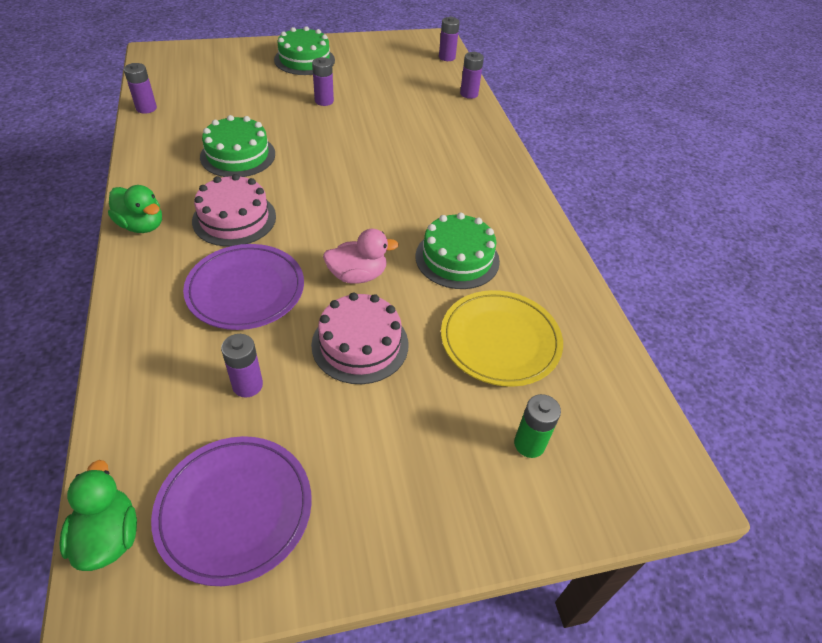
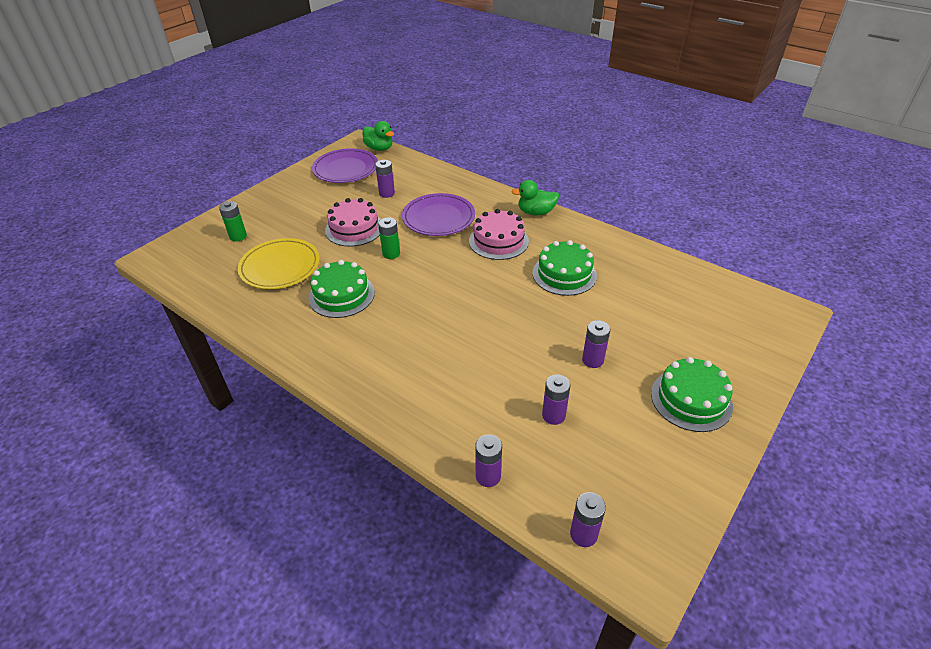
camera: 145 degrees right, 5 degrees down
purple battery [124,63,157,114] -> purple battery moved to [542,374,570,425]
pink duck [323,229,399,284] -> green battery [378,217,400,259]

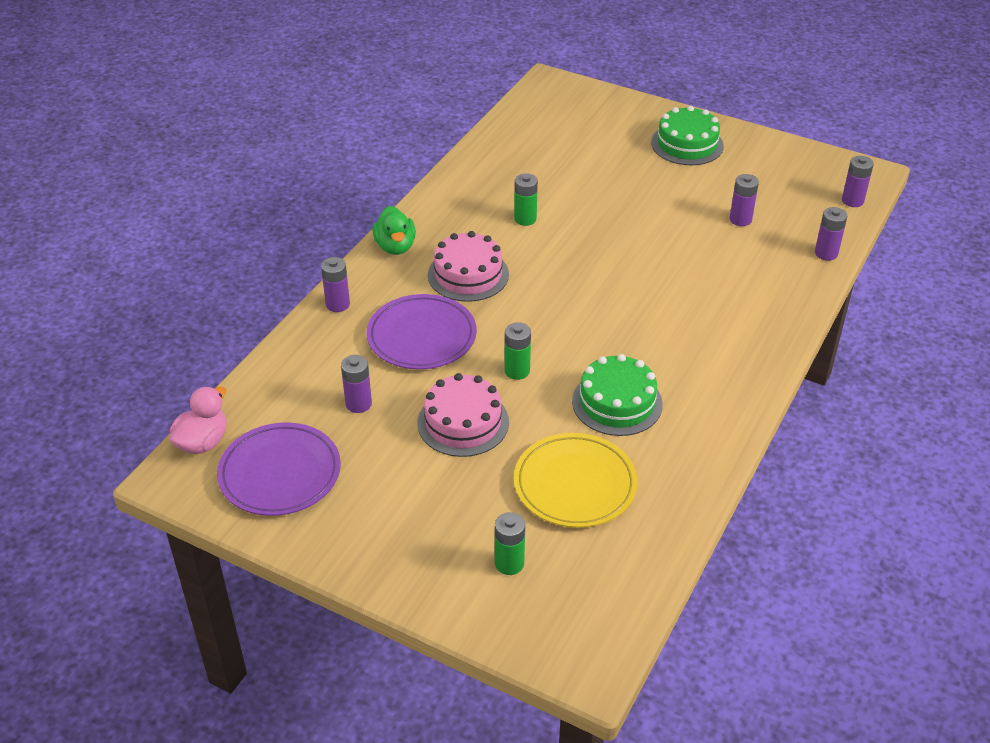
camera: 100 degrees left, 0 degrees up
green duck [363,121,394,151] -> pink duck [170,387,227,454]
green cake [532,240,597,296] -> green battery [514,173,538,226]
purple battery [582,320,610,368] -> purple battery moved to [321,257,350,312]

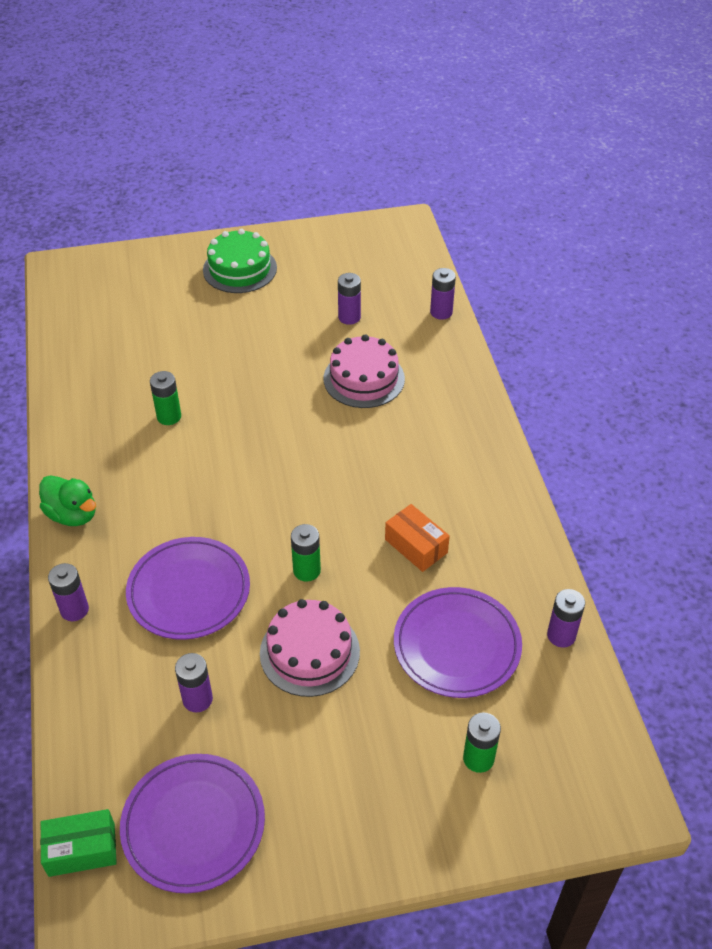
camera: 40 degrees left, 5 degrees up
pink duck [170,387,227,454] -> green box [40,809,117,877]
pink cake [428,231,509,302] -> pink cake moved to [324,334,405,408]
yellow plate [514,433,637,528] -> purple plate [394,587,522,698]
green cake [572,354,663,436] -> orange box [385,504,450,572]
purple battery [842,156,874,207] -> purple battery moved to [547,589,585,648]

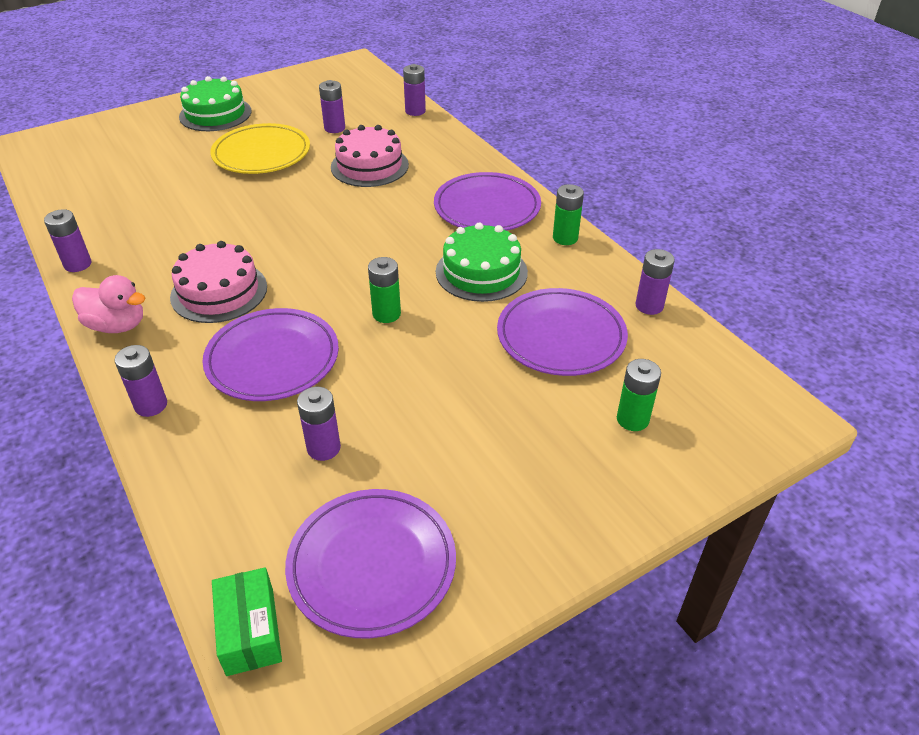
camera: 20 degrees left, 5 degrees down
green duck [39,475,96,526] -> pink duck [72,275,145,333]
green box [40,809,117,877] -> green box turned 75 degrees counterclockwise [212,567,282,676]
green battery [150,371,181,425] -> green battery moved to [553,184,584,245]
pink cake [260,599,360,697] -> pink cake moved to [170,241,267,323]
orange box [385,504,450,572] -> green cake [436,223,528,302]
none -> purple battery [44,209,92,272]
none -> yellow plate [210,123,310,174]
none -> purple plate [434,172,541,231]

